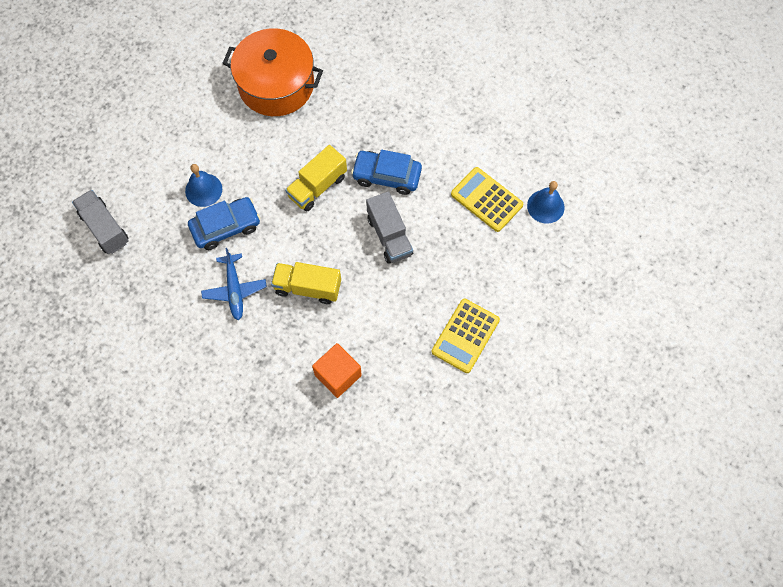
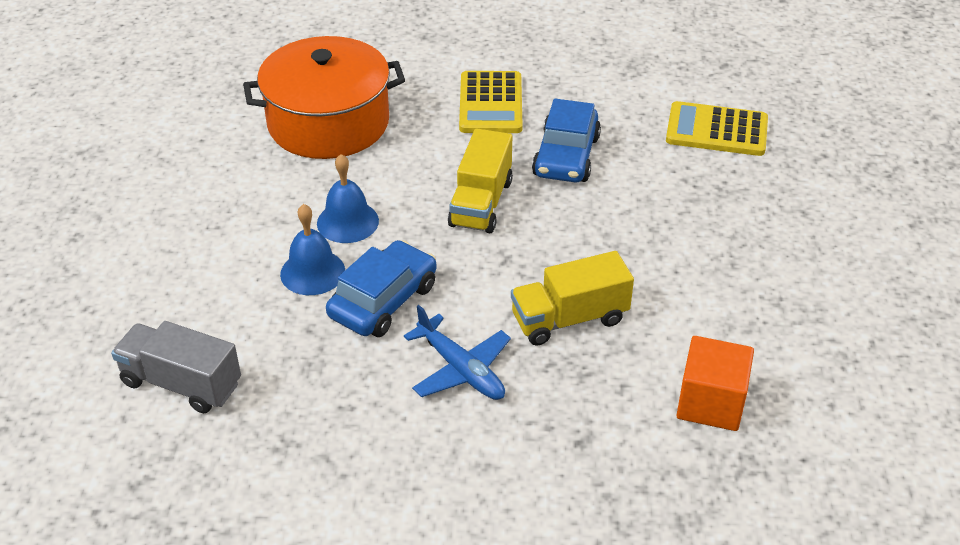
camera: 30 degrees left, 25 degrees down
blue car [351,150,422,195] -> blue car turned 60 degrees counterclockwise [532,99,601,182]
grey truck [366,192,413,264] -> none
yellow calculator [432,299,500,373] -> yellow calculator moved to [459,71,523,133]
blue bell [527,181,564,224] -> blue bell moved to [317,154,379,243]

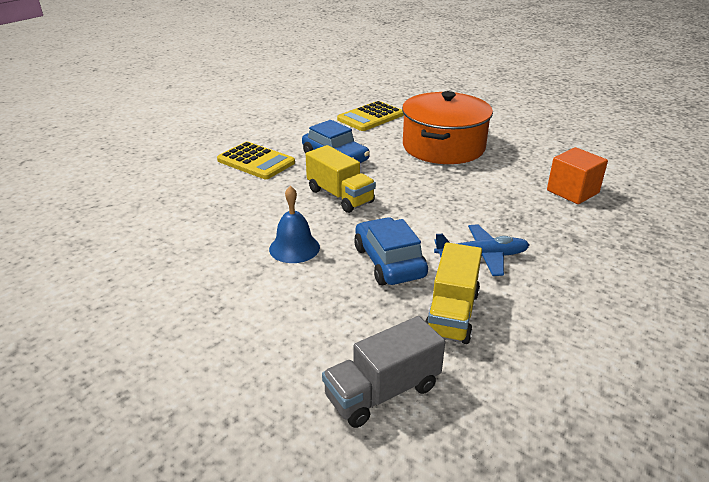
camera: 55 degrees left, 10 degrees down
orange pot [243,36,405,159] -> orange pot moved to [402,91,493,164]
blue bell [280,204,345,295] -> none
yellow truck [511,251,634,346] -> yellow truck moved to [425,242,482,344]

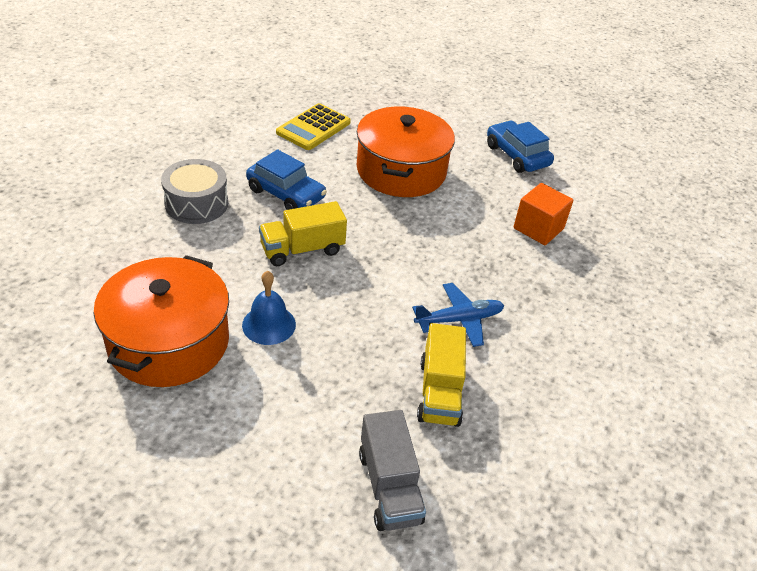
camera: 15 degrees left, 10 degrees up
yellow calculator [217,142,295,179] -> grey drum [161,159,228,224]
yellow truck [306,145,376,213] -> yellow truck turned 120 degrees clockwise [259,201,347,266]
grey truck [322,316,445,428] -> grey truck turned 60 degrees counterclockwise [359,410,426,531]
blue car [354,217,428,285] -> blue car moved to [487,121,554,173]
none -> orange pot [94,255,229,387]

